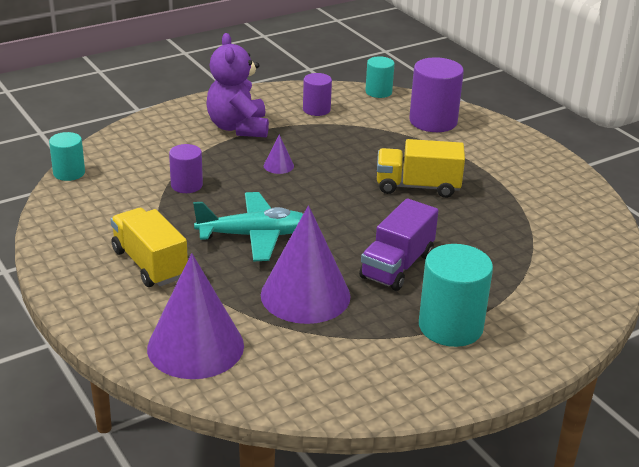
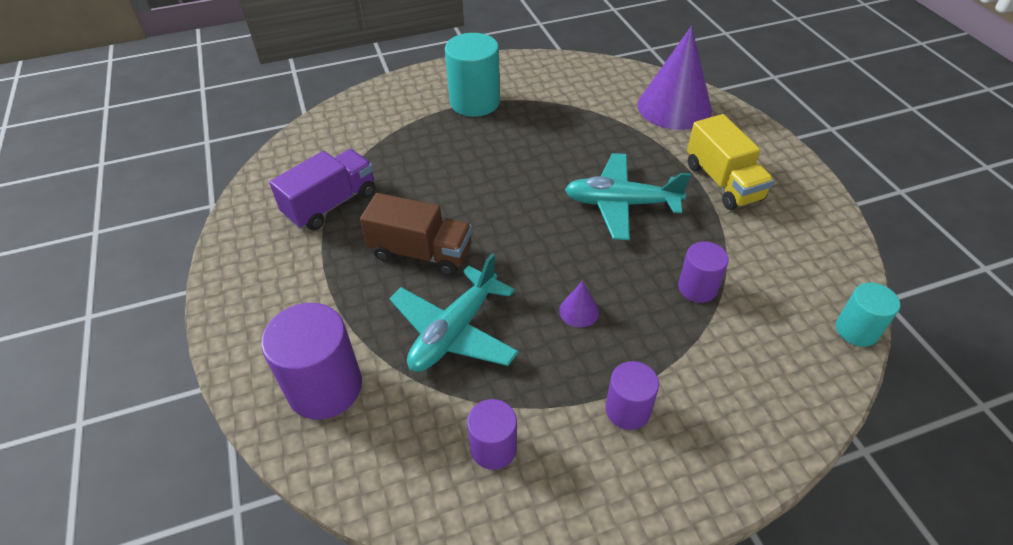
camera: 165 degrees left, 15 degrees up
purple teddy bear [206,33,269,137] -> purple cylinder [606,361,659,430]
purple cone [261,205,351,324] -> none
purple truck [359,198,438,291] -> purple truck moved to [269,149,375,230]
turquoise cylinder [365,56,395,98] -> none
yellow truck [377,139,465,198] -> brown truck [360,193,472,276]
none -> turquoise plane [389,253,519,372]

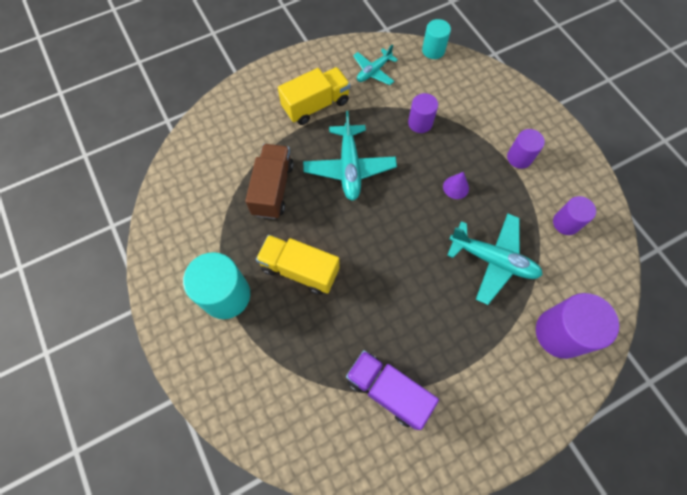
camera: 100 degrees left, 20 degrees up
brown truck [360,193,472,276] -> brown truck moved to [245,144,294,219]
purple cone [638,26,712,130] -> none
none -> yellow truck [256,235,340,295]
none -> turquoise plane [353,44,398,85]

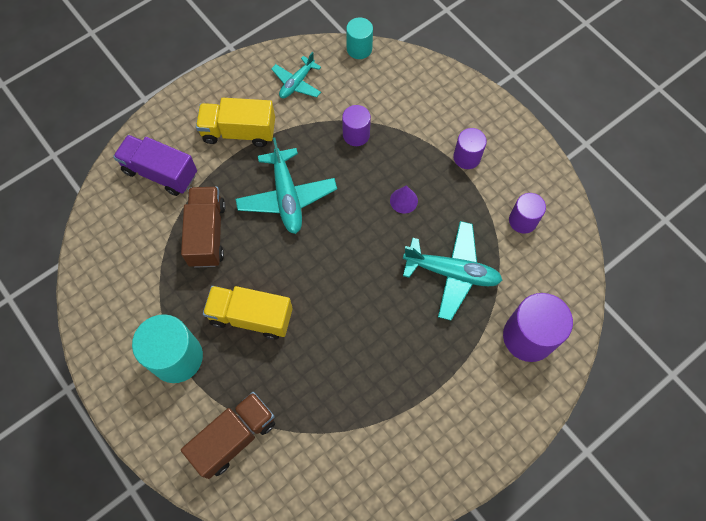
camera: 10 degrees left, 0 degrees up
yellow truck [278,67,350,125] -> yellow truck turned 135 degrees counterclockwise [196,98,275,147]
purple truck [346,350,439,430] -> purple truck moved to [113,135,197,196]
none -> brown truck [181,392,275,479]

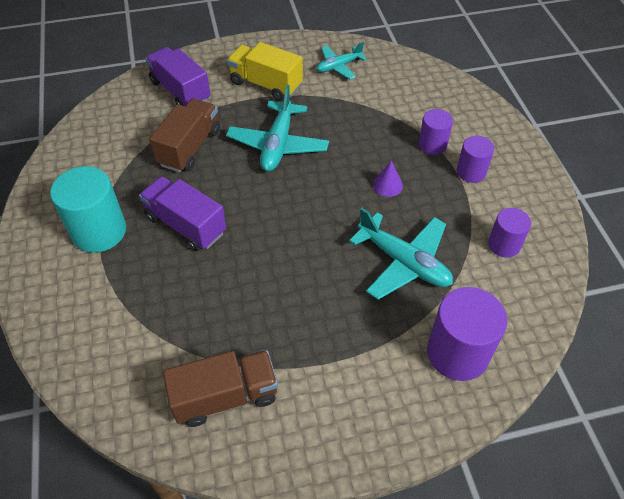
camera: 25 degrees right, 15 degrees down
brown truck [181,392,275,479] -> brown truck moved to [163,350,278,427]
yellow truck [203,286,293,340] -> purple truck [139,176,226,251]
purple cylinder [342,105,371,146] -> purple cylinder moved to [419,109,453,155]
turquoise cylinder [346,17,373,59] -> none

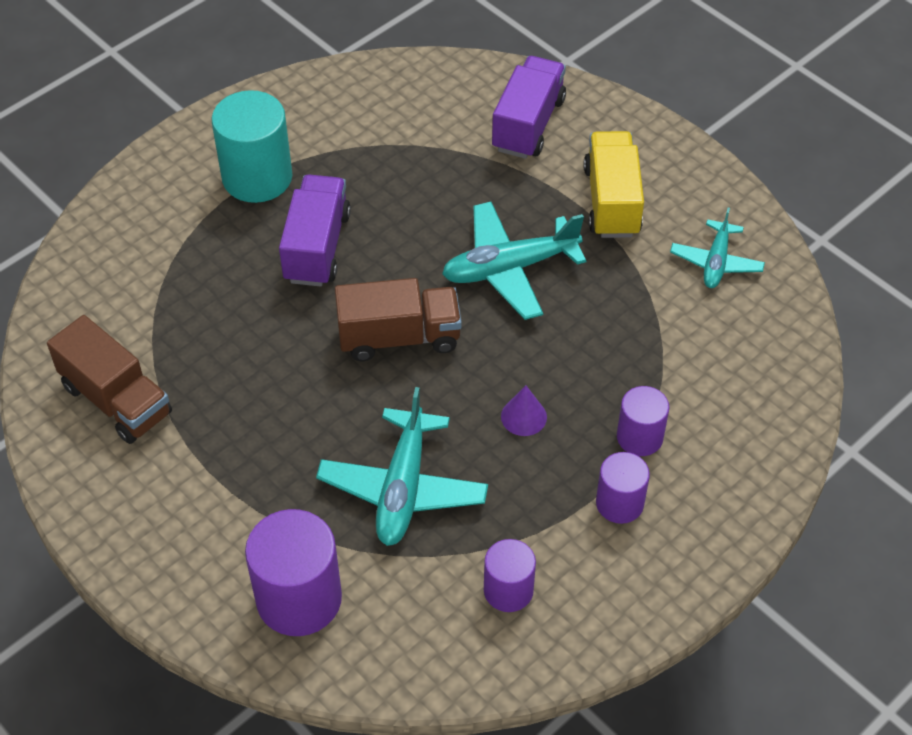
camera: 60 degrees right, 0 degrees up
brown truck [149,99,220,172] -> brown truck moved to [335,278,462,361]
turquoise plane [317,42,367,79] -> turquoise plane turned 105 degrees counterclockwise [670,208,765,288]

